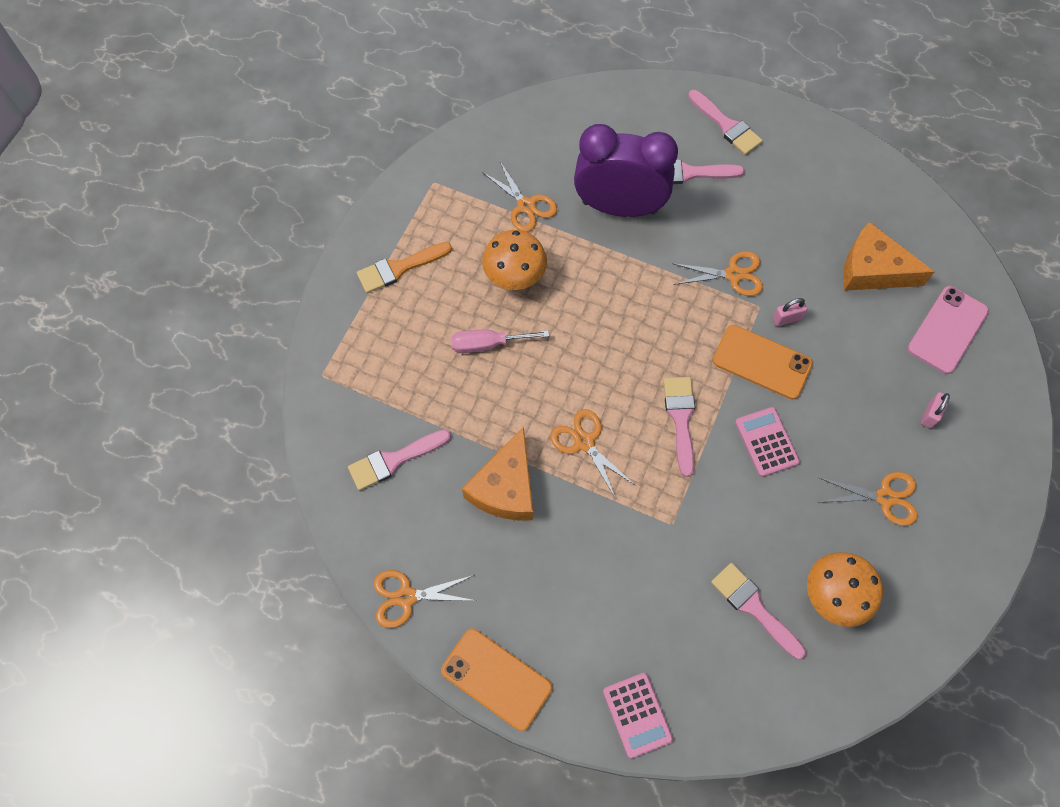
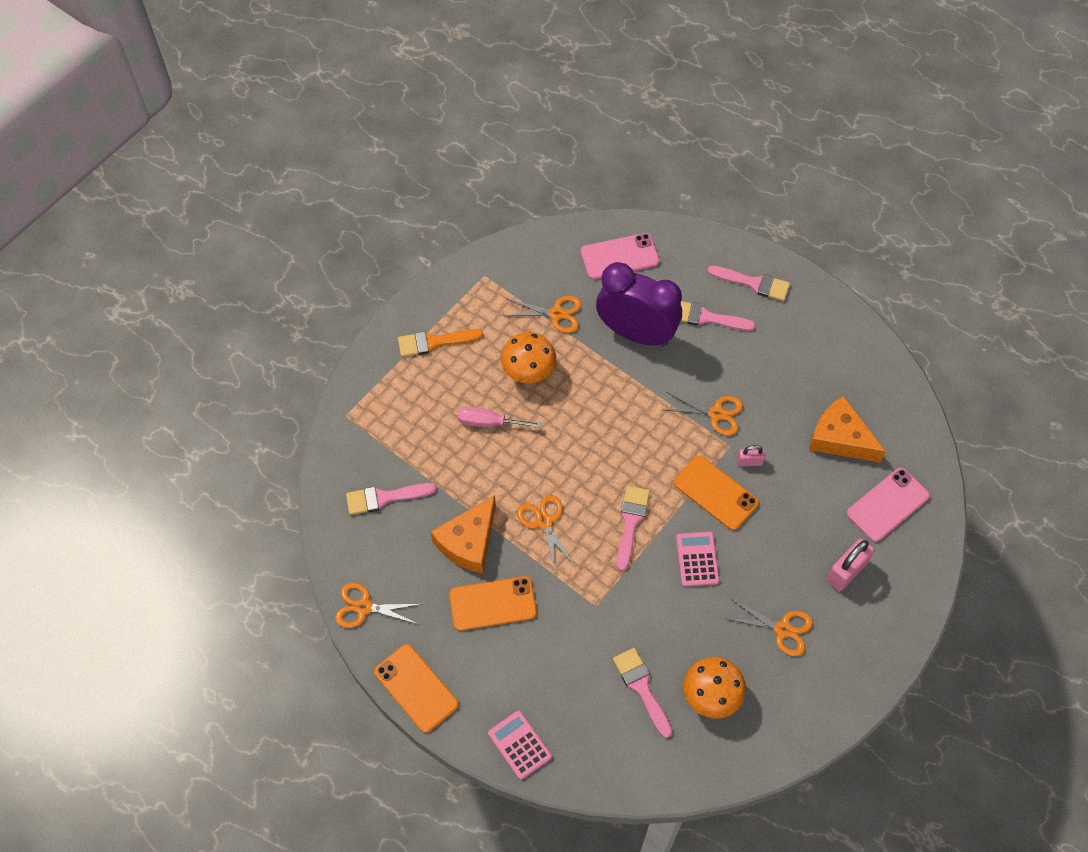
camera: 15 degrees right, 5 degrees down
orange scissors [482,160,557,232] -> orange scissors turned 60 degrees counterclockwise [505,296,582,333]
pink calculator [603,673,673,758] -> pink calculator turned 150 degrees clockwise [488,710,552,780]
pink brush [688,90,763,155] -> pink brush turned 45 degrees counterclockwise [707,265,790,301]
pink padlock [921,392,950,428] -> pink padlock [826,538,874,591], size x1.76
none -> orange phone [449,576,537,631]
none -> pink phone [581,233,660,280]

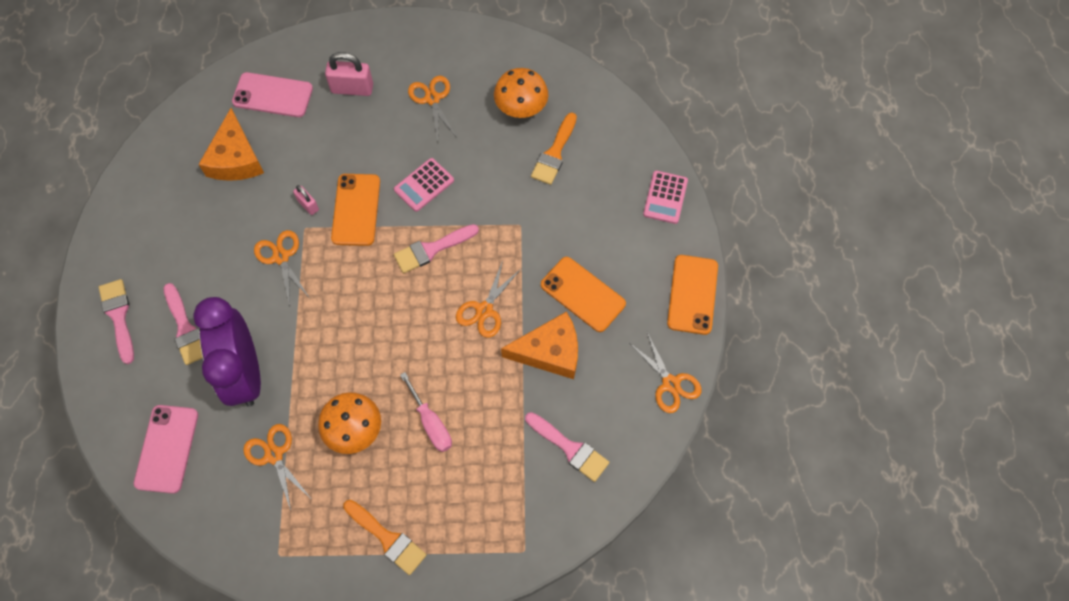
camera: 130 degrees left, 5 degrees up
pink phone [581,233,660,280] -> pink phone turned 60 degrees clockwise [134,405,198,494]
pink brush [613,648,673,738] -> orange brush [531,112,577,185]

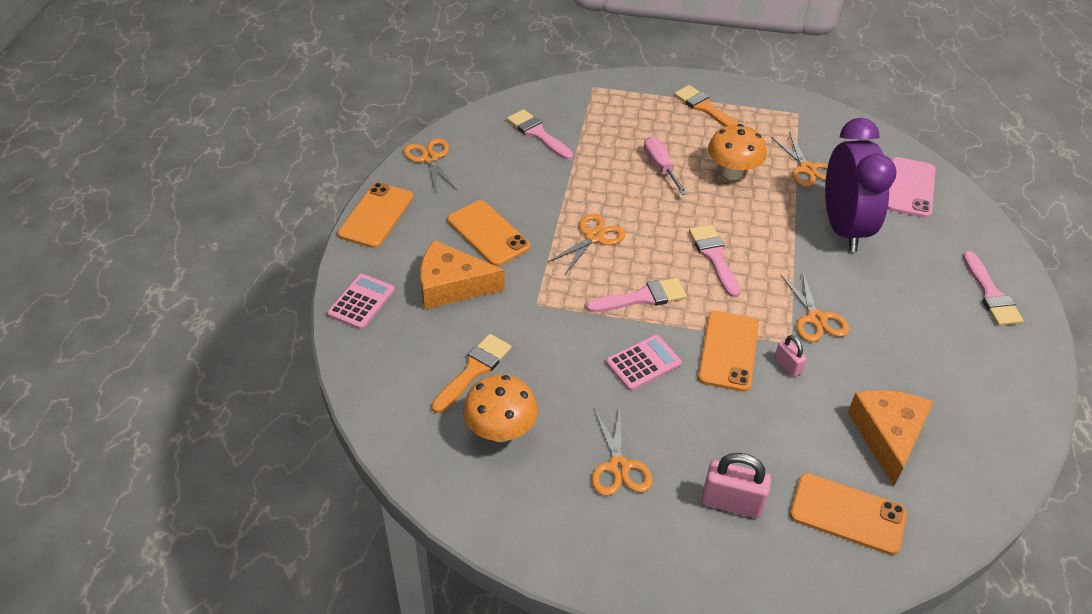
camera: 170 degrees left, 20 degrees down
pink brush [164,283,203,365] -> pink brush moved to [689,225,740,297]
pink phone [232,72,313,117] -> orange phone [790,473,907,555]
orange cheese [501,311,578,379] -> orange cheese moved to [420,240,505,309]

